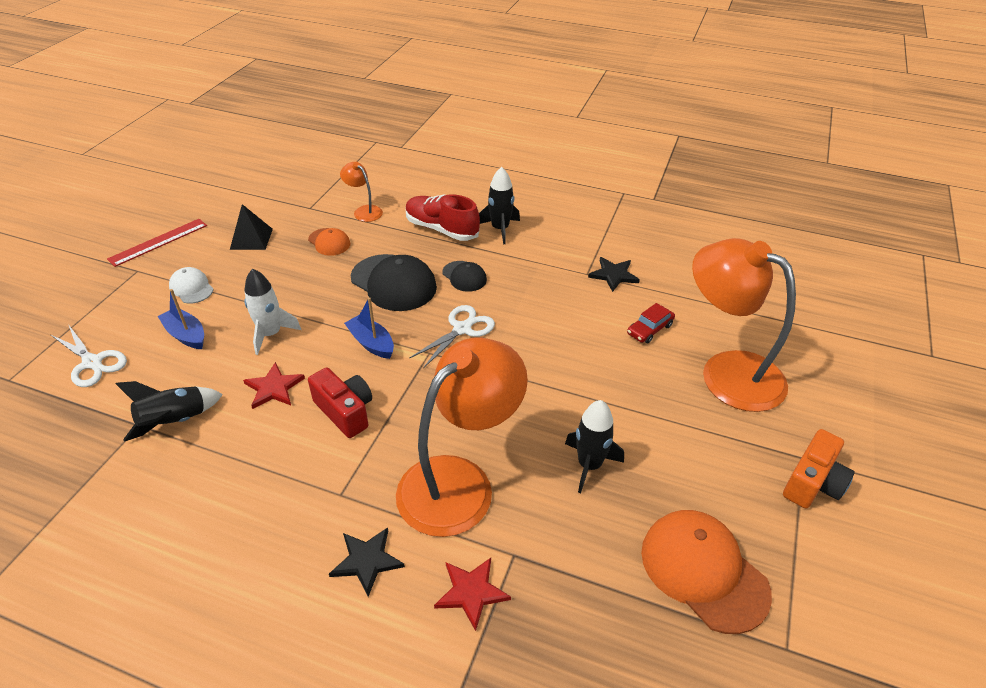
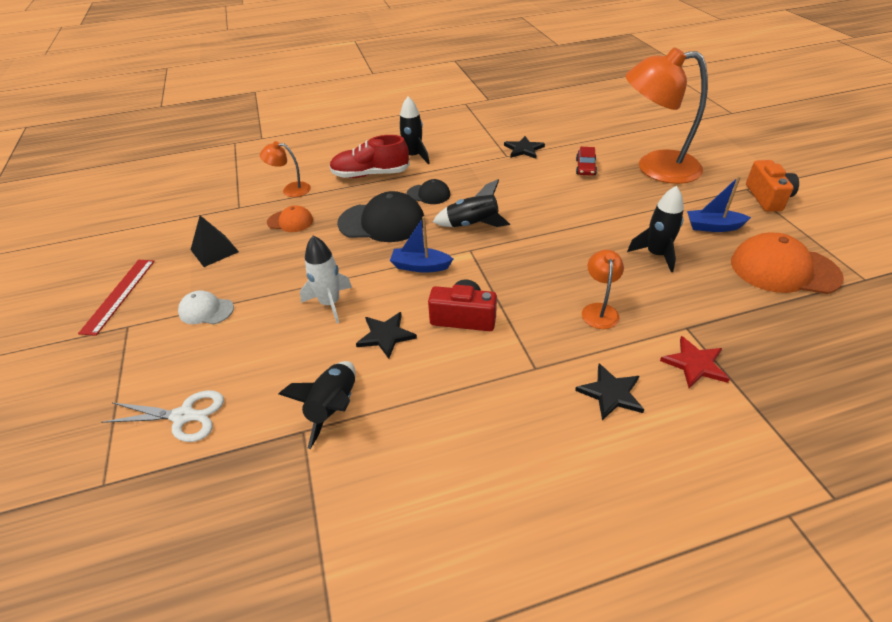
camera: 35 degrees left, 0 degrees up
blue boat [158,289,204,349] -> blue boat moved to [687,176,751,232]
red star [243,362,305,409] -> black star [356,312,417,359]
orange lamp [396,338,528,537] -> orange lamp [582,250,624,329], size x0.45
white scissors [409,305,495,368] -> black rocket [433,179,510,227]

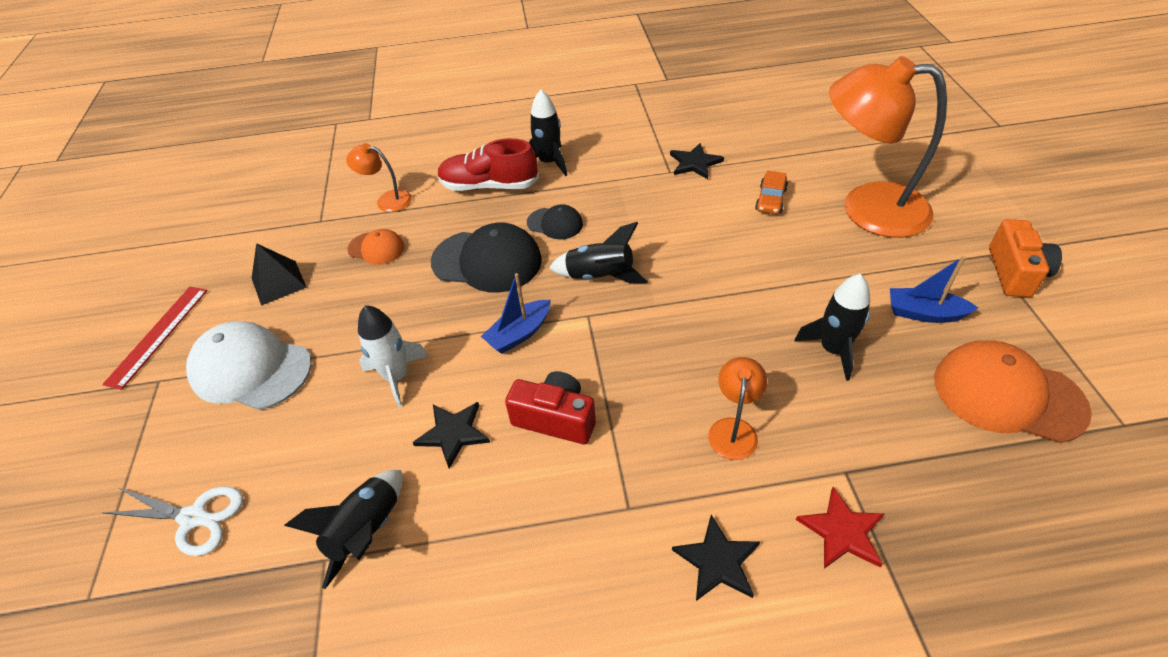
camera: 10 degrees right, 5 degrees up
white cap [178,290,234,324] -> white cap [186,321,312,410], size x1.86
blue boat [390,216,453,273] -> blue boat turned 60 degrees counterclockwise [481,273,551,354]
red car [576,147,597,176] -> orange car [755,171,788,214]

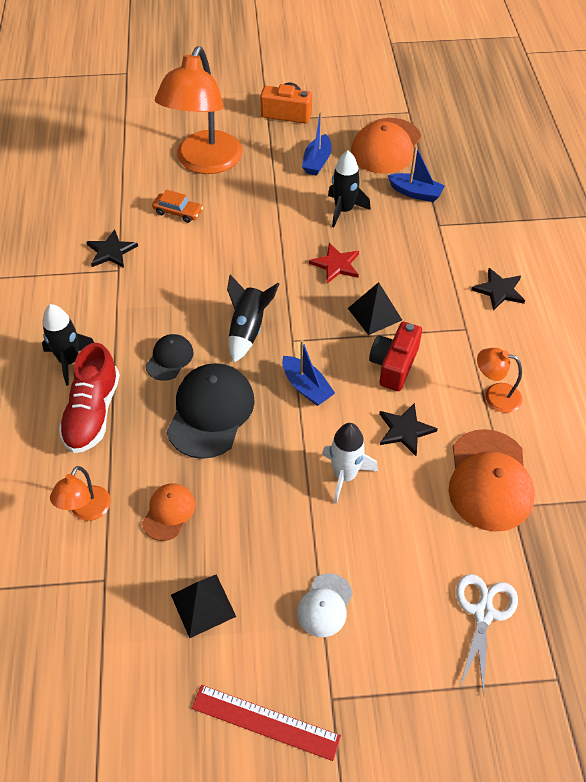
camera: 90 degrees left, 5 degrees up
white cap [186,321,312,410] -> white cap [297,573,353,637], size x0.54
black rocket [284,470,402,589] -> orange cap [449,429,535,532]
orange lamp [708,357,767,460] -> orange lamp moved to [477,348,522,413]
red star [796,487,884,569] -> red star moved to [309,243,359,283]
none -> black pyramid [348,282,402,335]
none -> blue boat [387,146,445,202]

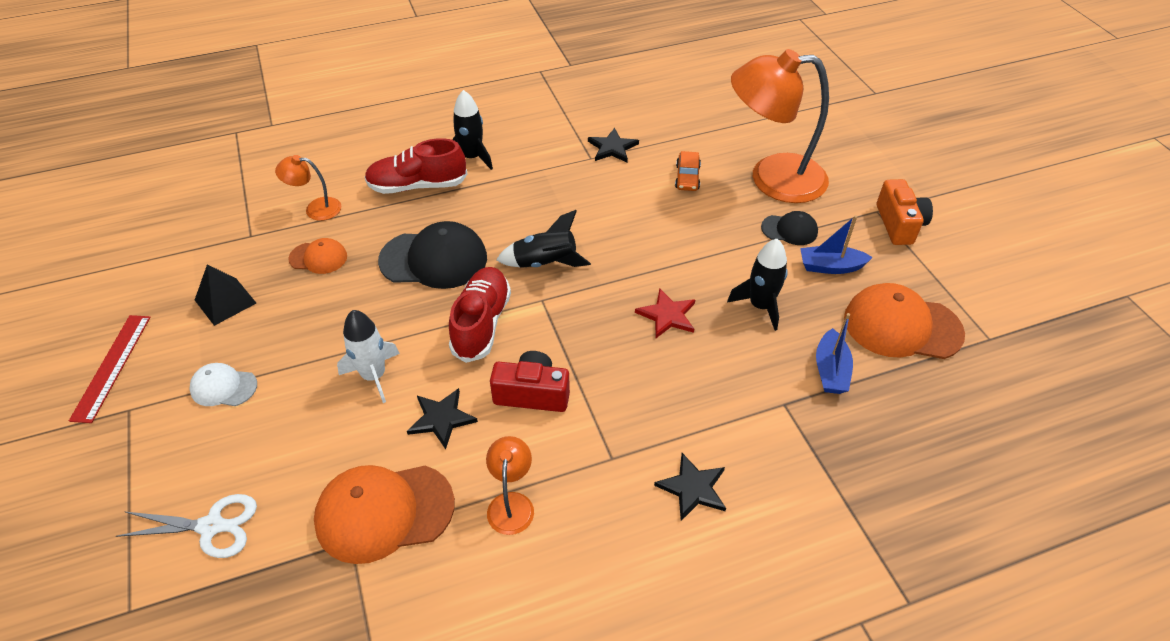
camera: 75 degrees right, 5 degrees down
black cap [146,334,194,381] -> black cap moved to [761,211,818,245]
blue boat [282,340,335,406] -> red shoe [449,267,511,363]
black pyramid [348,282,402,335] -> none

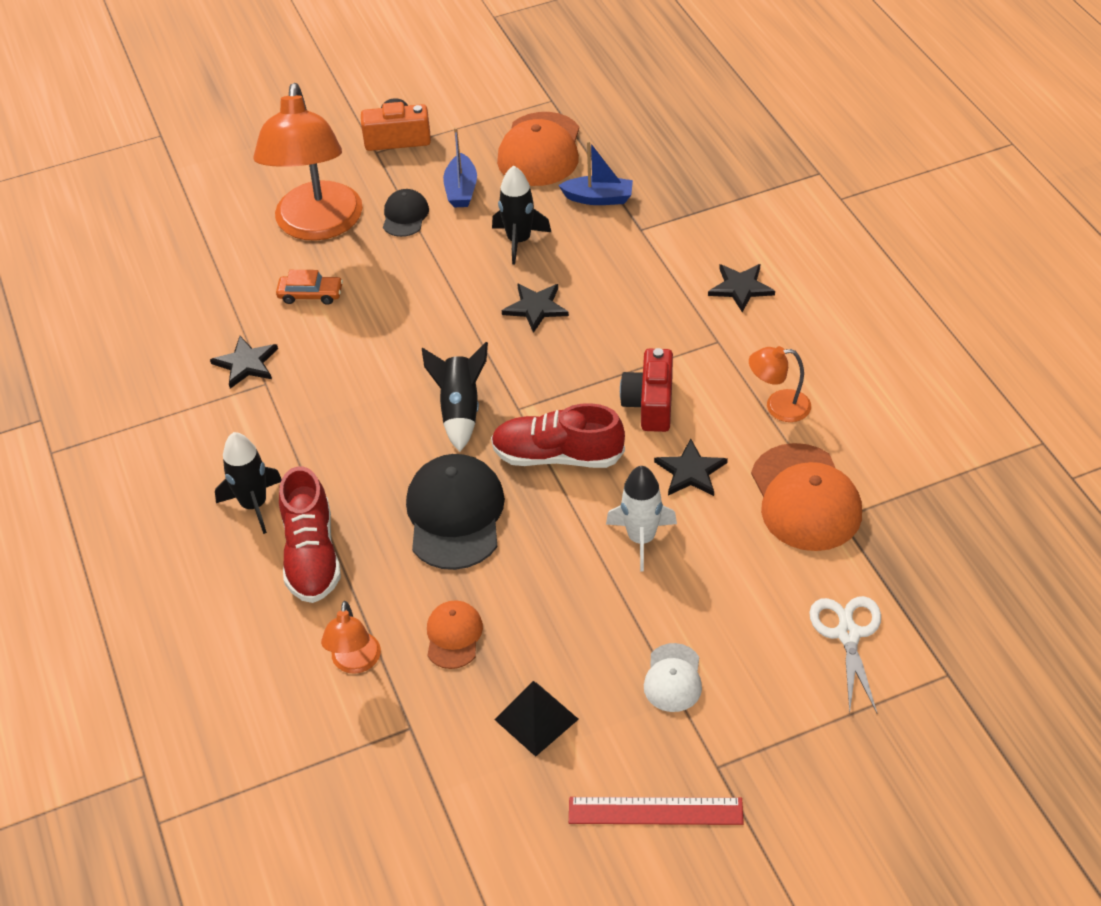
camera: 90 degrees left, 0 degrees up
red star [635,288,695,338] -> black star [502,283,569,333]

